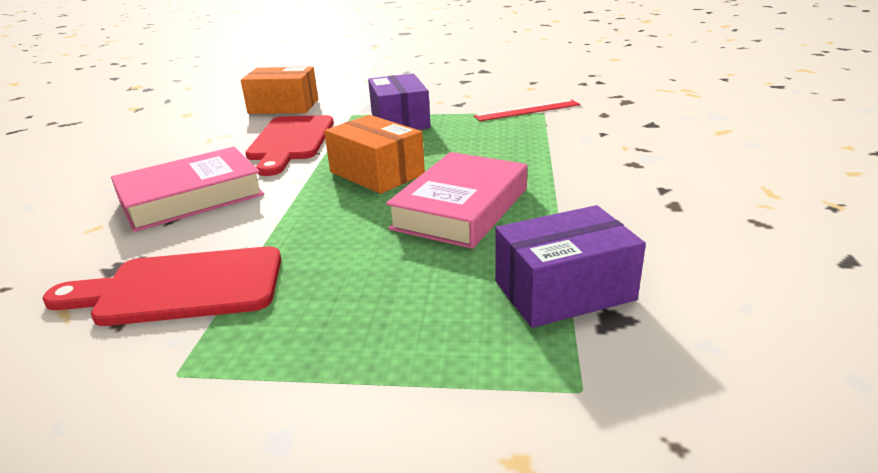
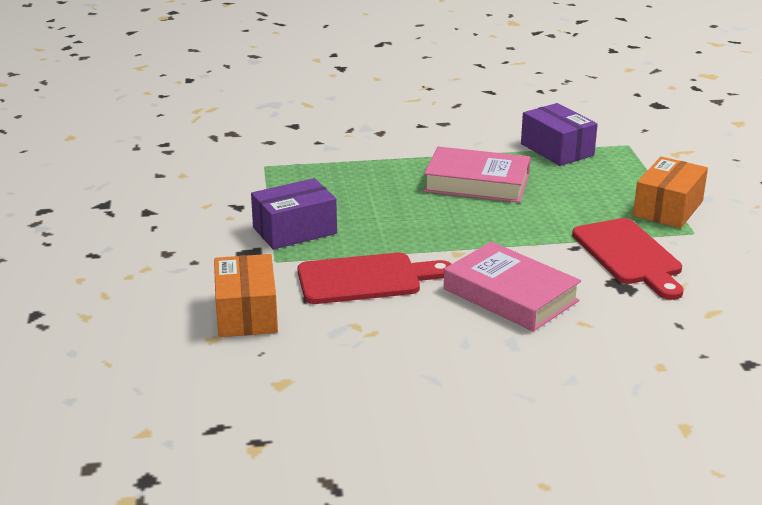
camera: 105 degrees left, 0 degrees up
orange box [324,115,425,194] -> orange box moved to [633,157,708,228]
red ruler [473,99,580,121] -> none

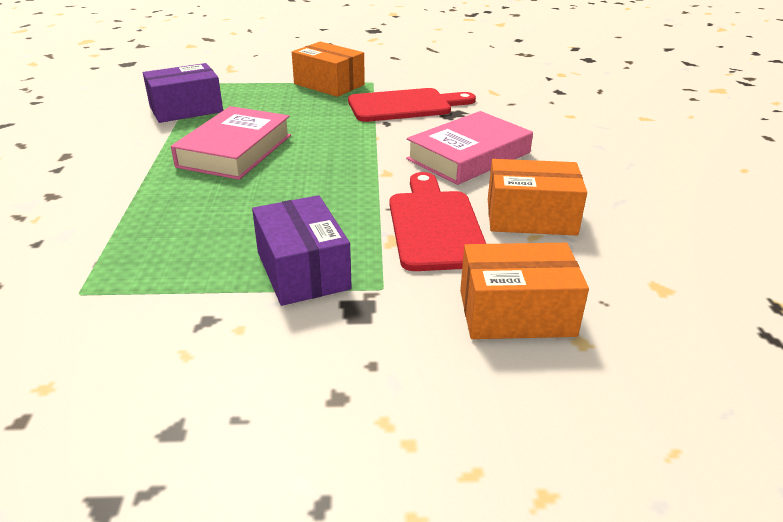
camera: 85 degrees left, 5 degrees up
none -> orange box [488,159,587,236]

